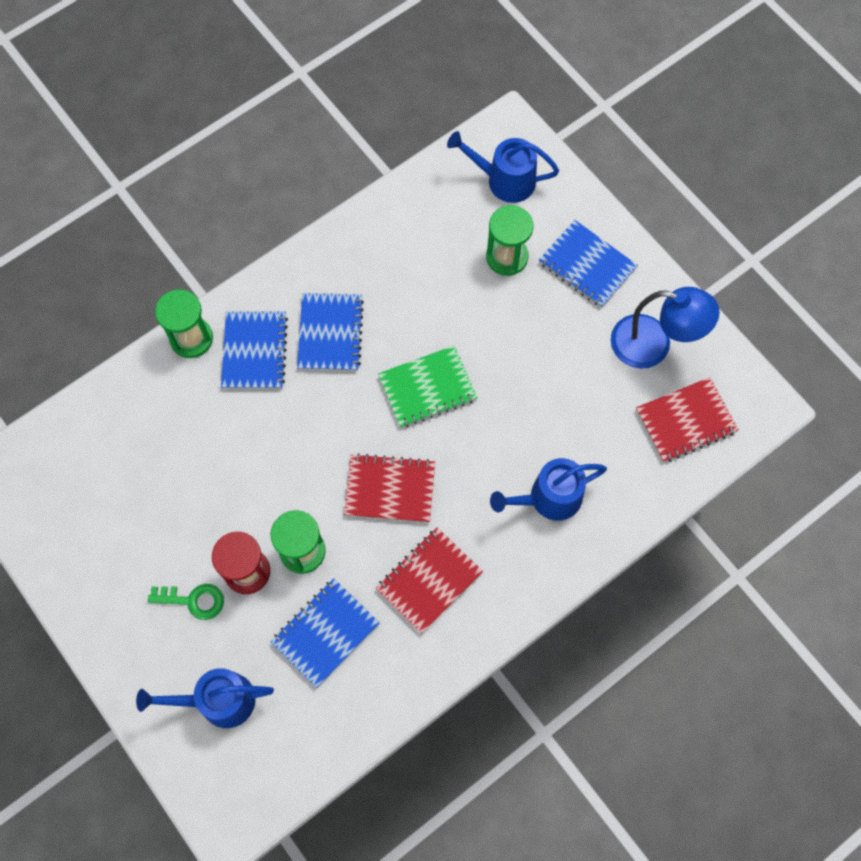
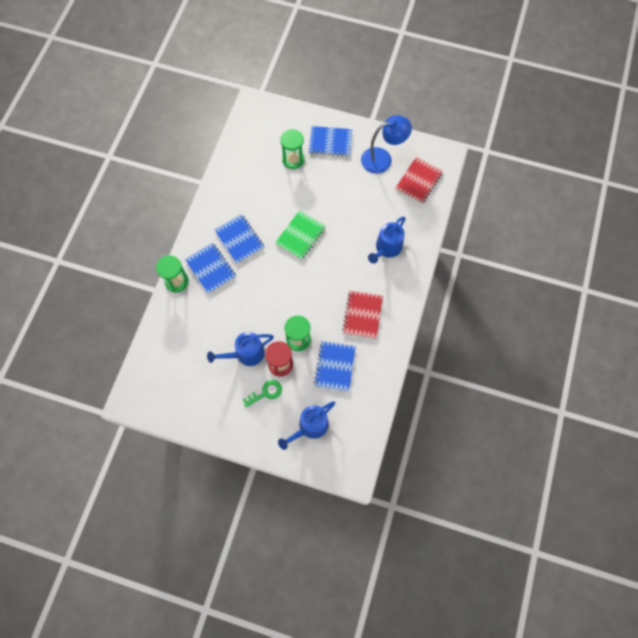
camera: 35 degrees left, 0 degrees up
red notebook [344,453,435,523] -> none
blue watering can [447,131,559,203] -> blue watering can moved to [207,332,274,366]

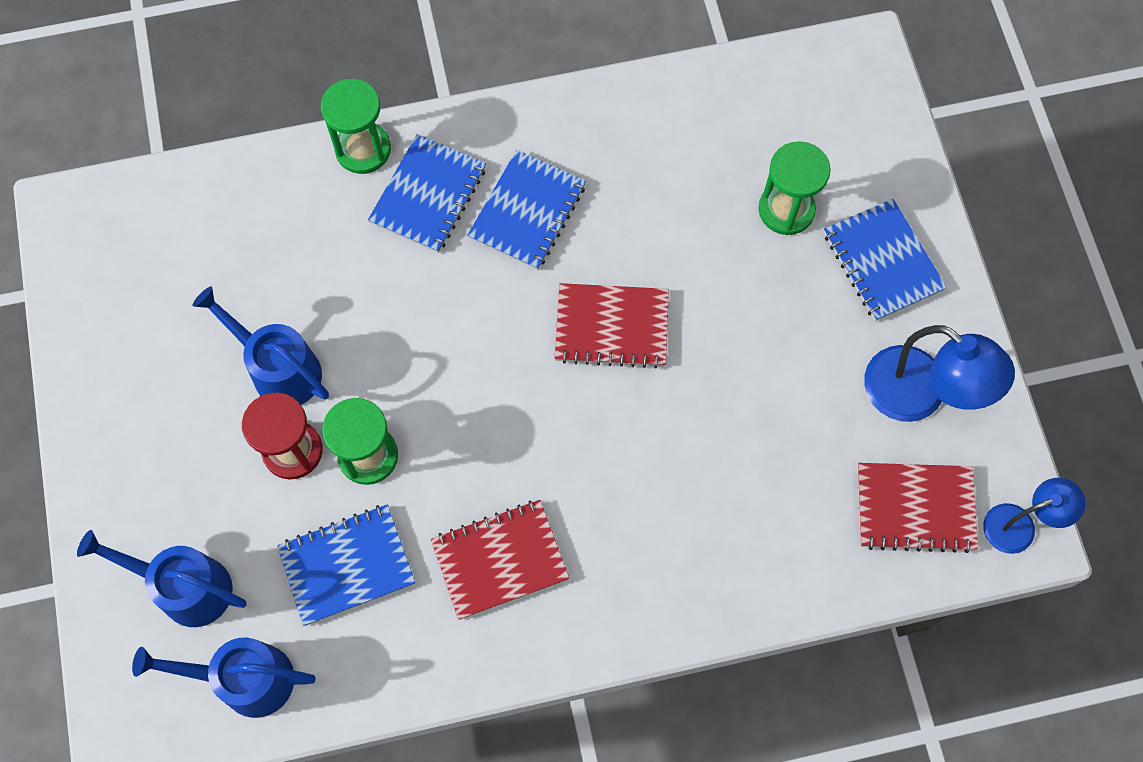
camera: 60 degrees right, 0 degrees up
green key [243,380,282,407] -> none
green notebook [275,210,326,260] -> red notebook [555,283,669,368]
blue watering can [368,217,406,264] -> blue watering can moved to [132,637,316,718]
none -> blue lamp [983,478,1086,554]

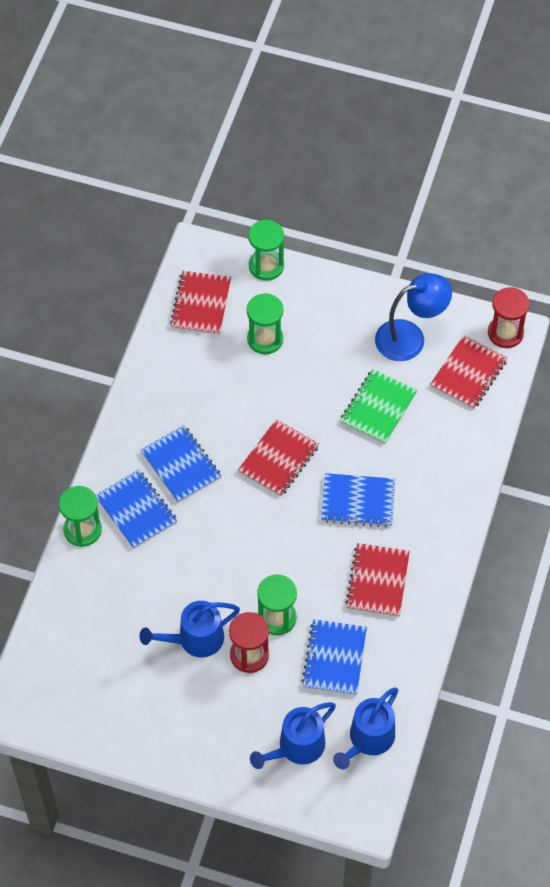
camera: 60 degrees left, 10 degrees down
blue notebook [824,199,947,321] -> blue notebook moved to [321,473,395,528]
blue lamp [983,478,1086,554] -> red hourglass [488,287,529,348]
none -> red notebook [170,271,231,335]
none -> green hourglass [248,220,284,281]
none -> green notebook [340,369,417,444]

